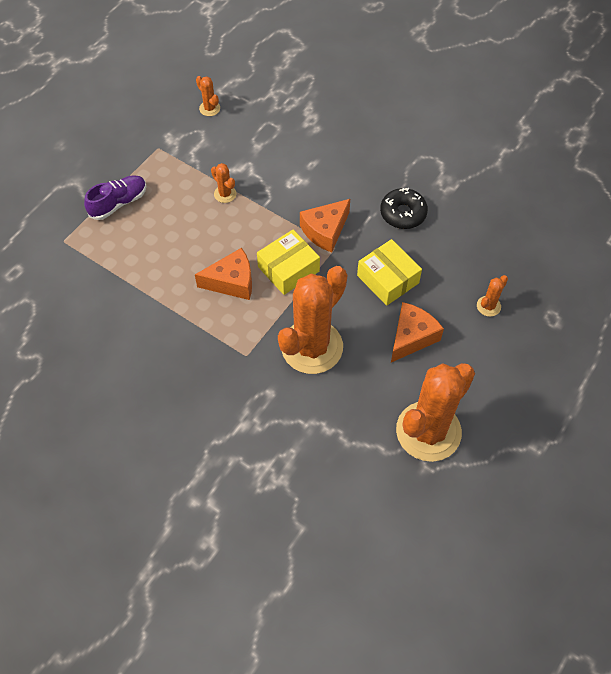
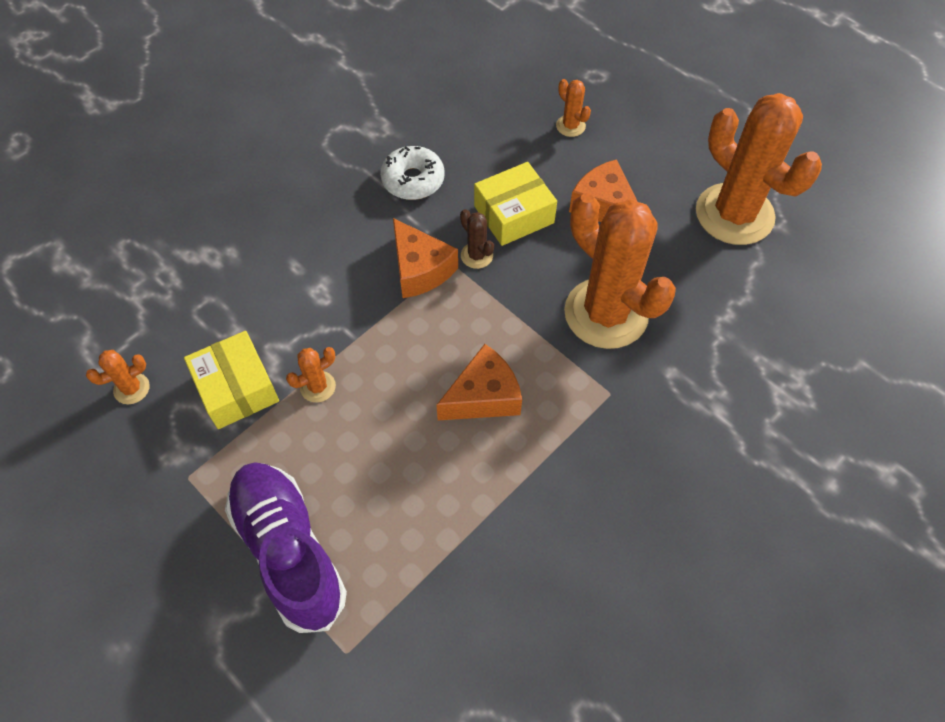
camera: 80 degrees left, 0 degrees up
purple shoe [84,175,147,220] -> purple shoe [225,462,347,633], size x1.59
orange cheese [195,248,252,300] -> orange cheese turned 60 degrees clockwise [436,344,522,420]
yellow box [257,230,320,295] -> yellow box moved to [184,331,279,429]
black donut [380,188,428,229] -> white donut [380,146,445,200]
none -> brown cactus [460,209,494,269]

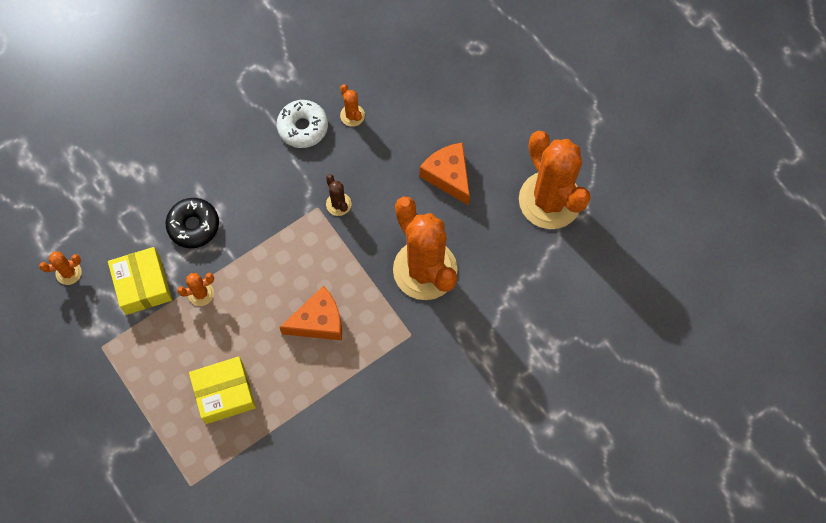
camera: 10 degrees right, 10 degrees up
purple shoe [225,462,347,633] -> none
orange cheese [393,218,458,298] -> none
yellow box [474,162,557,246] -> yellow box moved to [189,357,256,424]
orange cactus [556,79,591,137] -> orange cactus moved to [340,84,365,127]
none -> black donut [166,198,219,248]

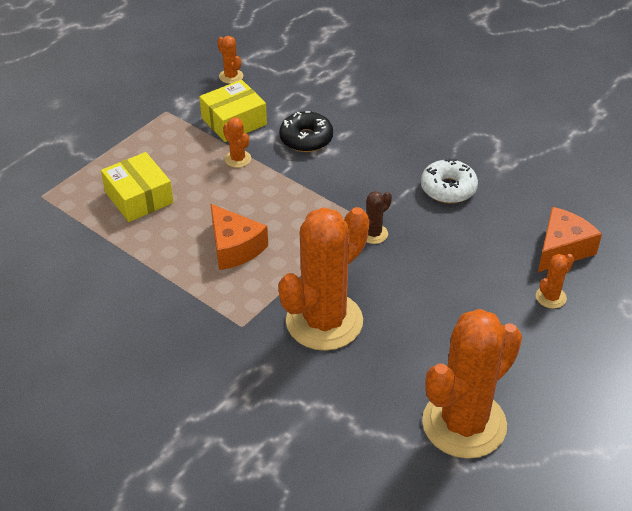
camera: 75 degrees right, 25 degrees down
orange cactus [340,84,365,127] -> orange cactus moved to [536,254,574,309]
orange cheese [420,143,470,205] -> orange cheese moved to [538,207,602,272]

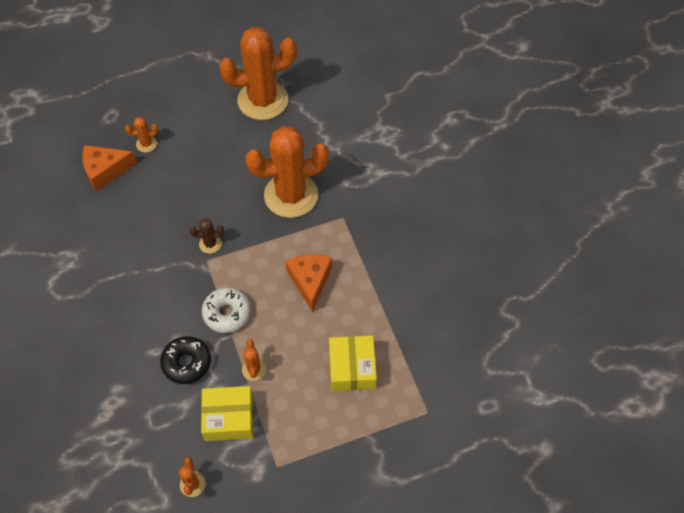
camera: 150 degrees left, 15 degrees up
white donut [421,158,478,203] -> white donut moved to [202,288,251,333]

